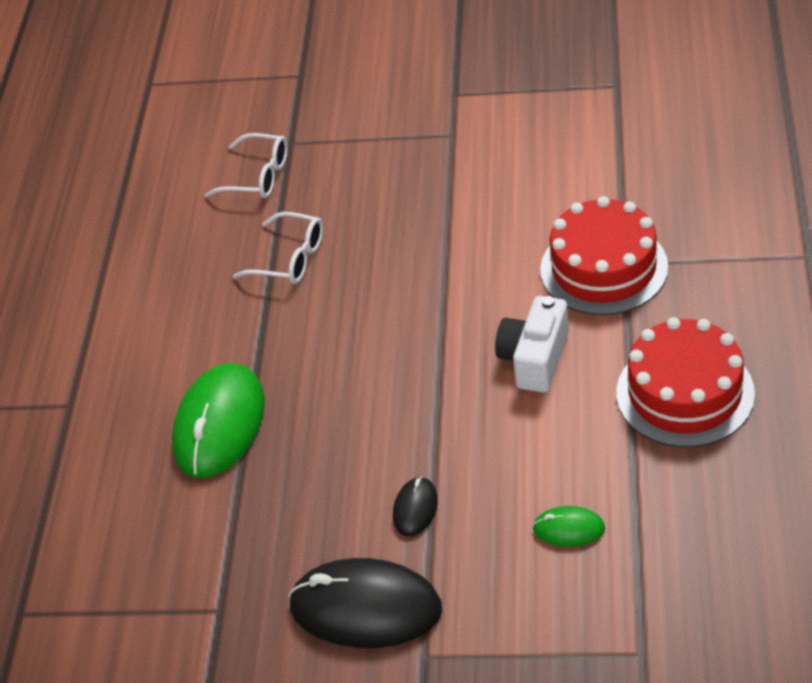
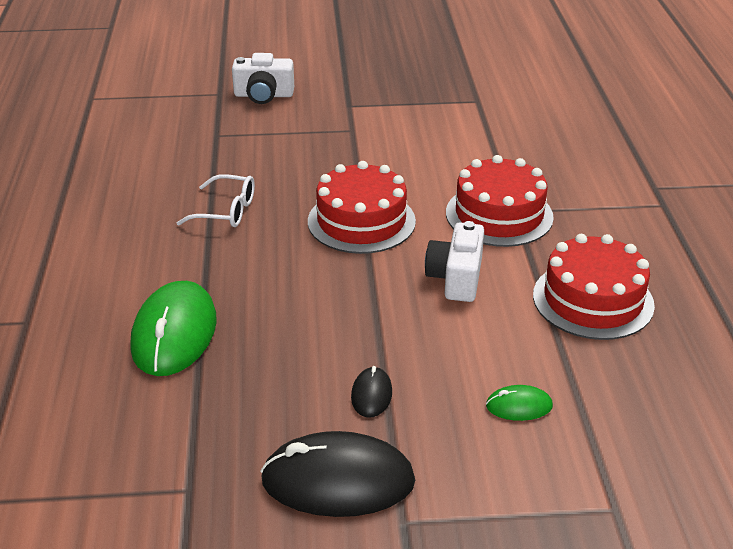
camera: 15 degrees left, 10 degrees down
white glasses [205,133,288,198] -> none
none -> white camera [232,53,294,104]
none -> red cake [308,161,416,254]

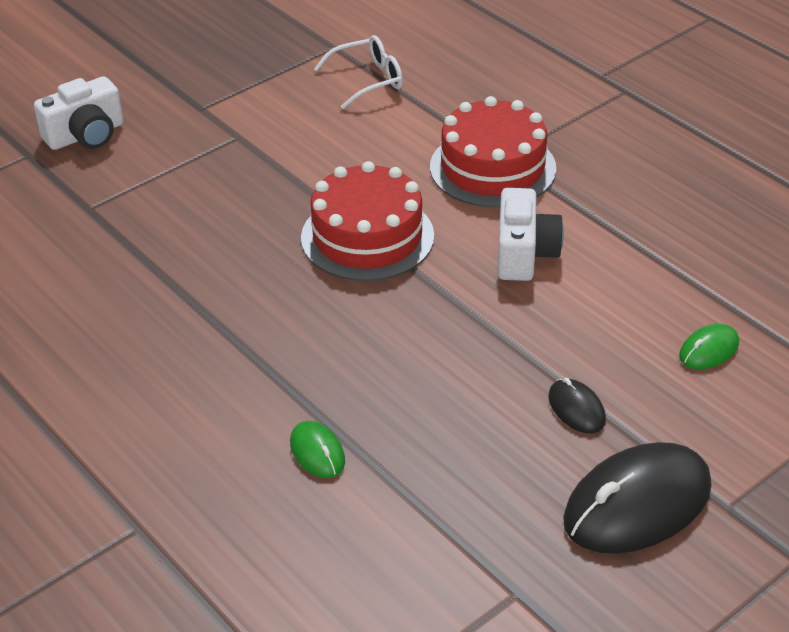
camera: 35 degrees left, 5 degrees up
green mouse [130,281,217,376] -> green mouse [290,421,345,478], size x0.47
white glasses [177,174,255,227] -> white glasses moved to [314,35,403,109]
white camera [425,221,484,302] -> white camera turned 150 degrees counterclockwise [498,188,564,281]
red cake [533,234,655,340] -> none

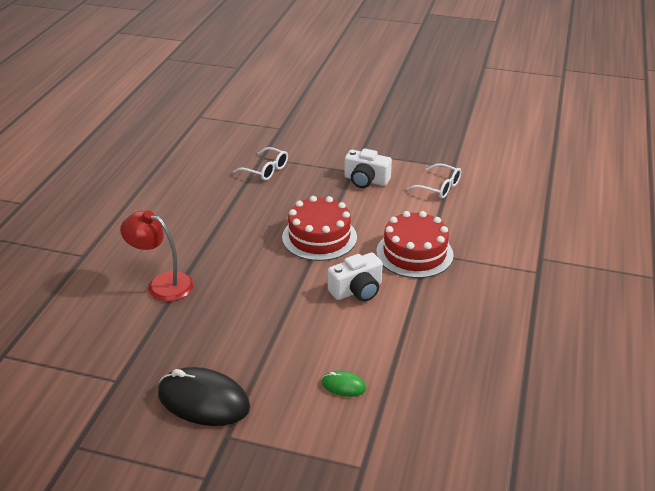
camera: 55 degrees right, 5 degrees down
white camera [34,76,124,150] -> white camera moved to [344,149,392,188]
green mouse [290,421,345,478] -> red lamp [120,210,194,301]
black mouse [548,378,606,433] -> none
none -> white glasses [233,147,288,181]

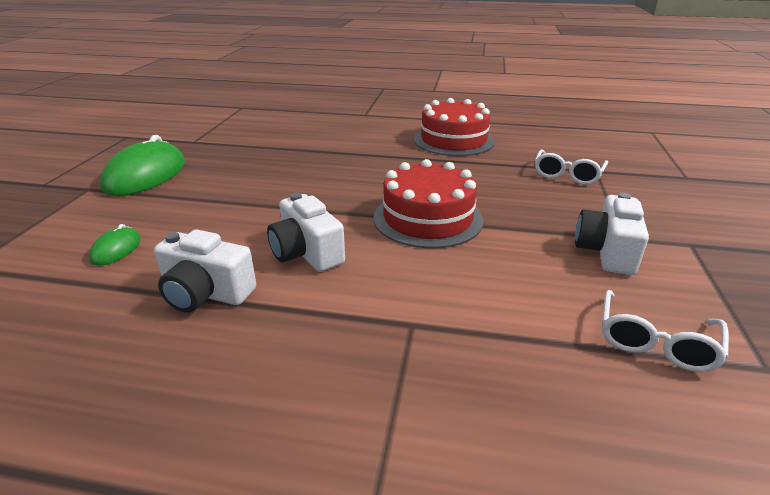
camera: 85 degrees right, 5 degrees down
red lamp [120,210,194,301] -> none
black mouse [158,367,250,426] -> green mouse [100,135,185,196]
red cake [376,211,454,278] -> red cake moved to [414,98,495,156]
none -> white camera [154,229,256,312]

